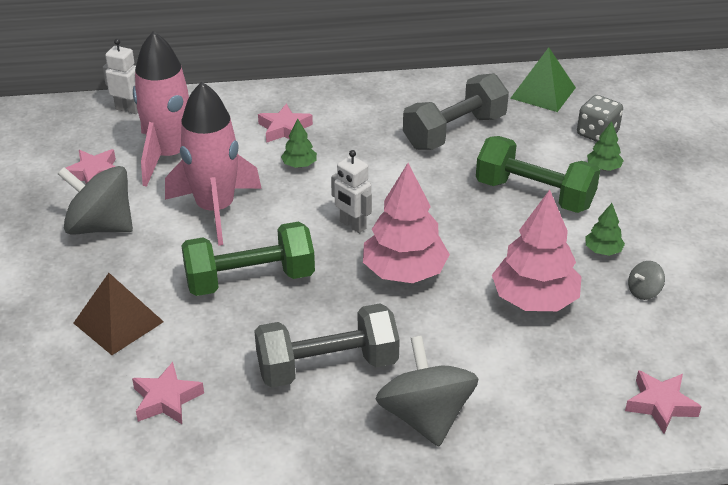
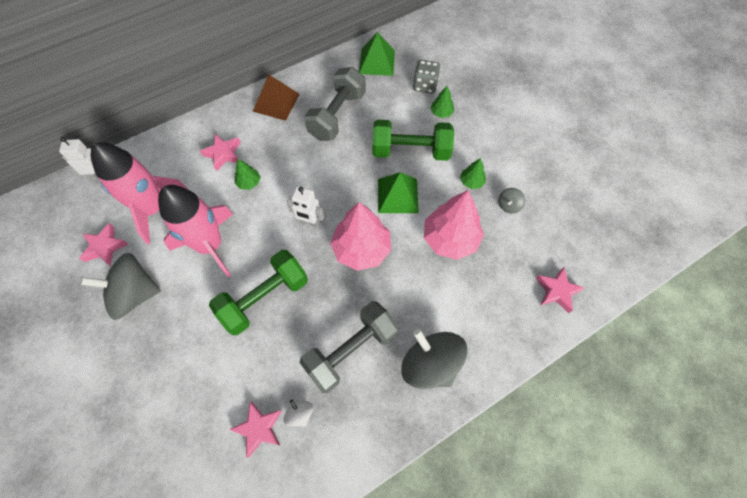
camera: 25 degrees left, 25 degrees up
brown pyramid [73,273,164,355] -> brown pyramid moved to [253,74,300,121]
none -> white spinning top [284,400,313,427]
none -> green pyramid [378,172,419,213]

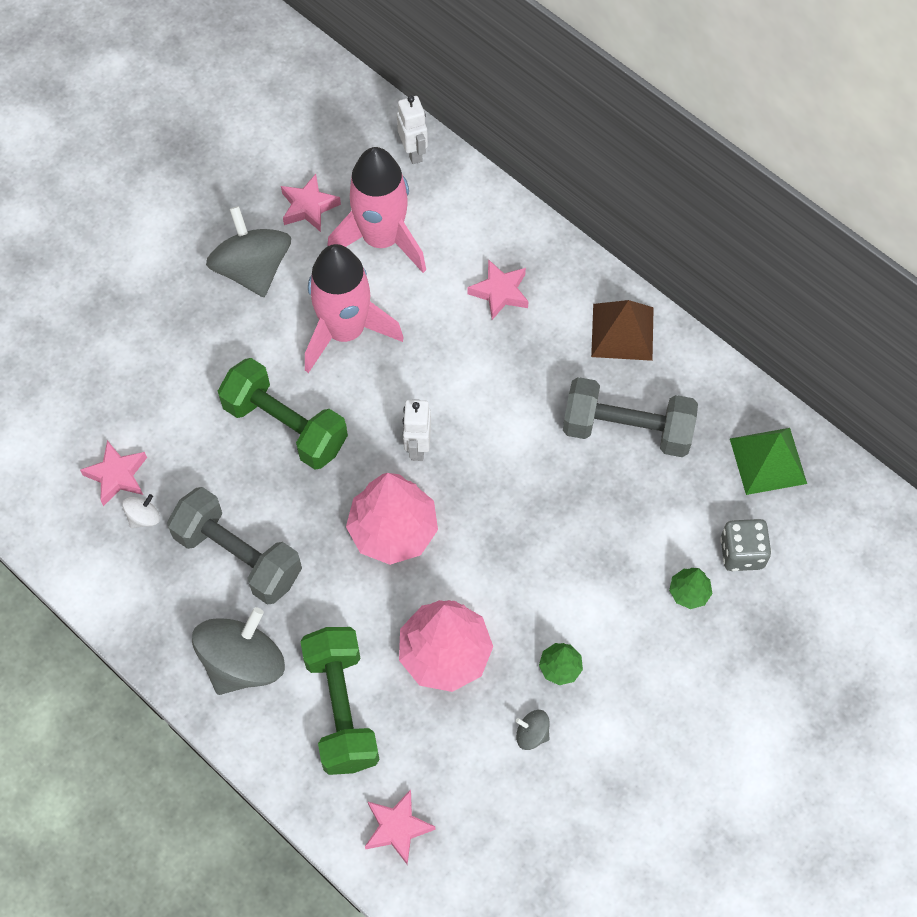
camera: 75 degrees right, 0 degrees up
green tree [235,159,261,190] -> none
green dumbbell [372,119,454,161] -> green dumbbell moved to [300,627,379,775]
green pyramid [378,172,419,213] -> none

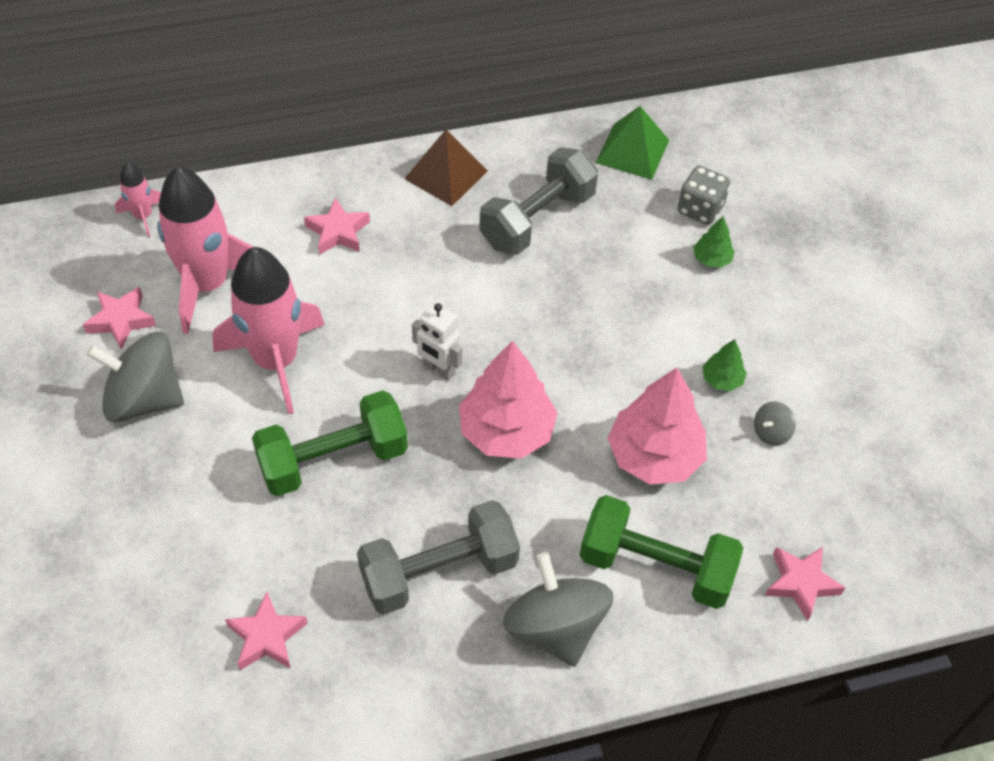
camera: 60 degrees left, 10 degrees down
white spinning top [122,494,160,528] -> none
white robot [397,96,428,164] -> pink rocket [115,163,161,237]

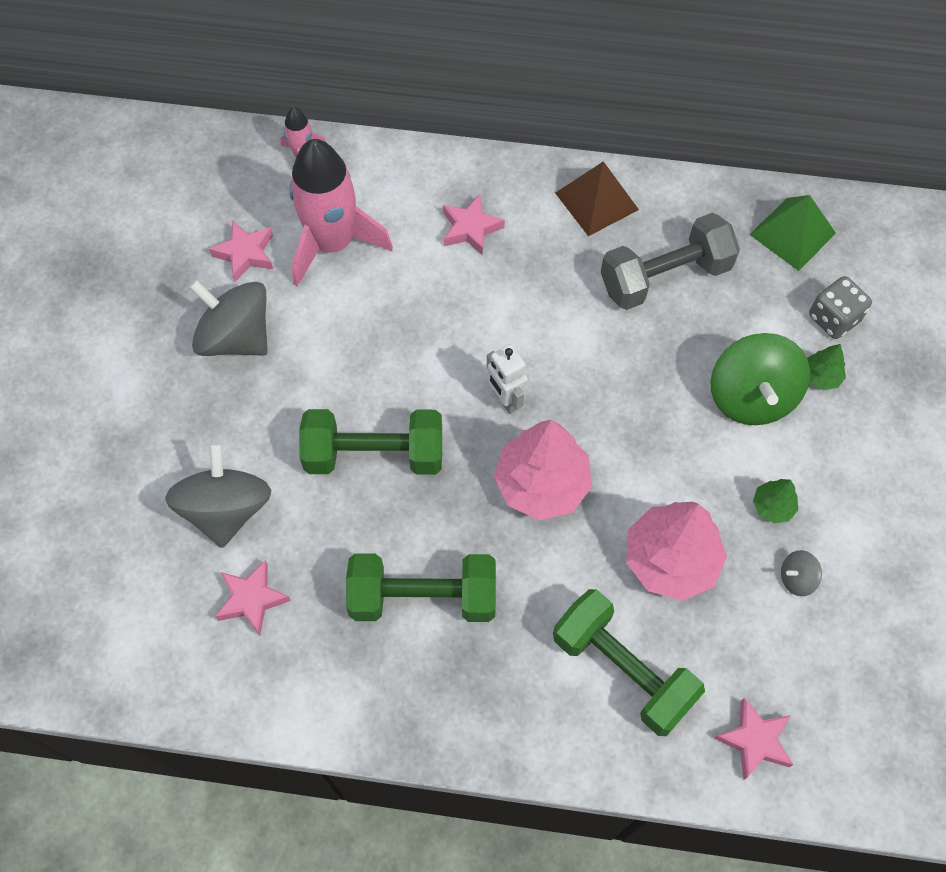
camera: 25 degrees right, 10 degrees up
pink rocket [212,247,325,414] -> none
grey dumbbell [357,500,520,615] -> green dumbbell [346,553,496,622]
grey spinning top [503,552,613,667] -> grey spinning top moved to [165,442,271,548]
none -> green spinning top [711,333,810,425]

